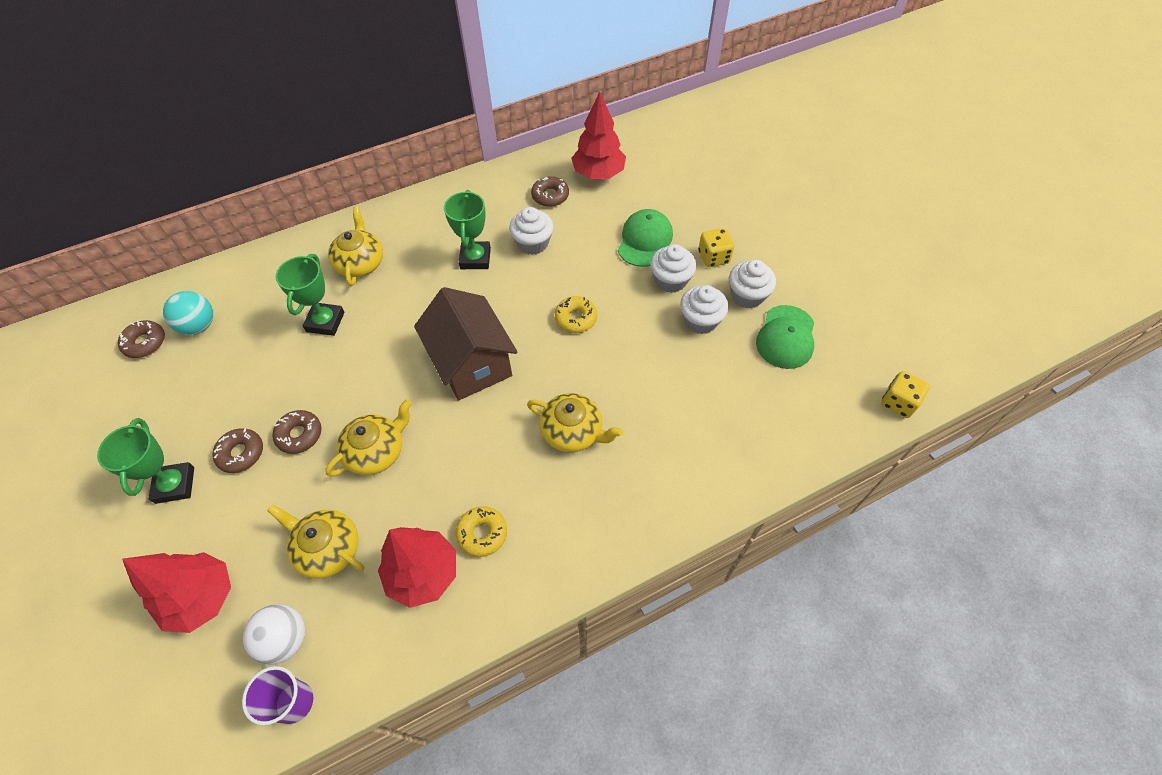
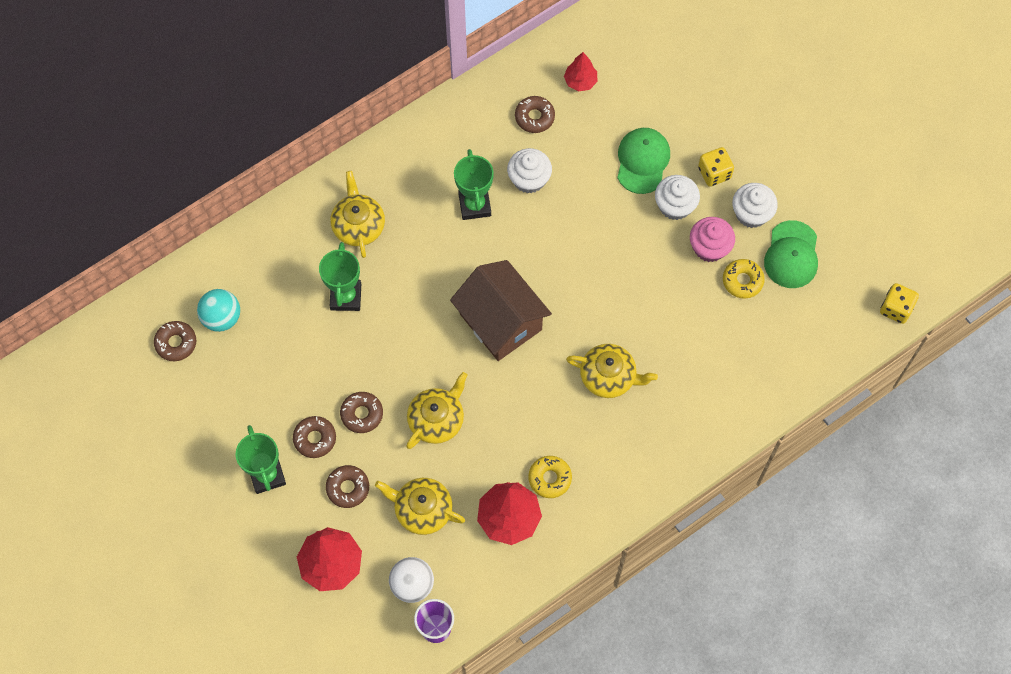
camera: 10 degrees left, 10 degrees up
yellow donut [555,296,597,333] -> yellow donut moved to [723,259,765,299]
red tree [572,92,626,179] -> red tree [564,52,597,92], size x0.58
white cupcake [680,285,728,334] -> pink cupcake [690,217,735,262]
none -> brown donut [326,465,369,508]

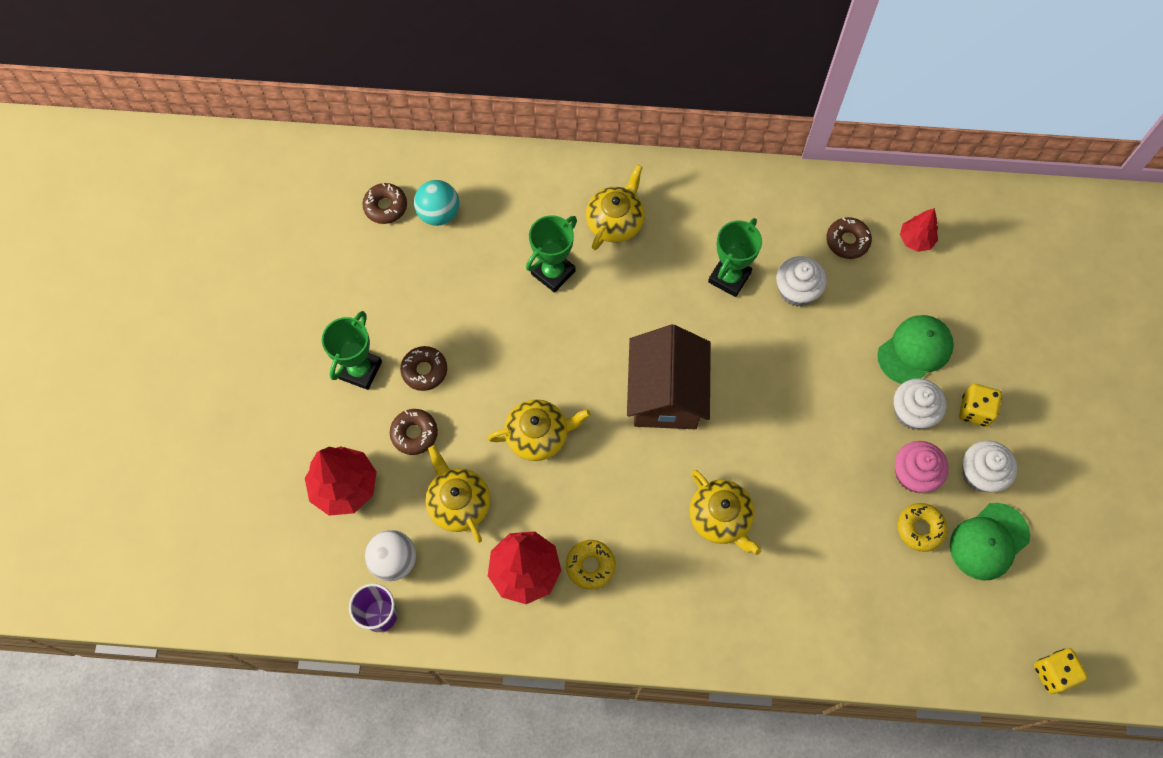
camera: 40 degrees right, 0 degrees up
brown donut [340,392,383,433] -> none

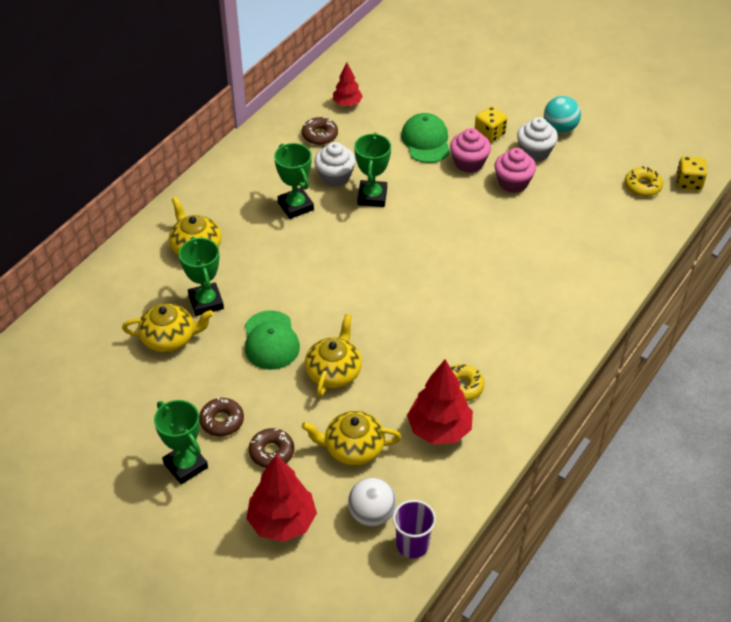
camera: 60 degrees left, 20 degrees down
brown donut [362,183,407,224] -> none
turquoise ball [414,180,459,226] -> turquoise ball moved to [544,96,581,133]
brown house [627,325,711,429] -> none
yellow teapot [689,470,761,555] -> yellow teapot moved to [122,303,214,352]
white cupcake [893,378,946,430] -> pink cupcake [450,128,491,173]
yellow donut [898,503,948,552] -> yellow donut moved to [625,166,663,197]
green cap [950,503,1030,581] -> green cap moved to [245,310,300,370]
none -> green trophy [354,132,391,207]

